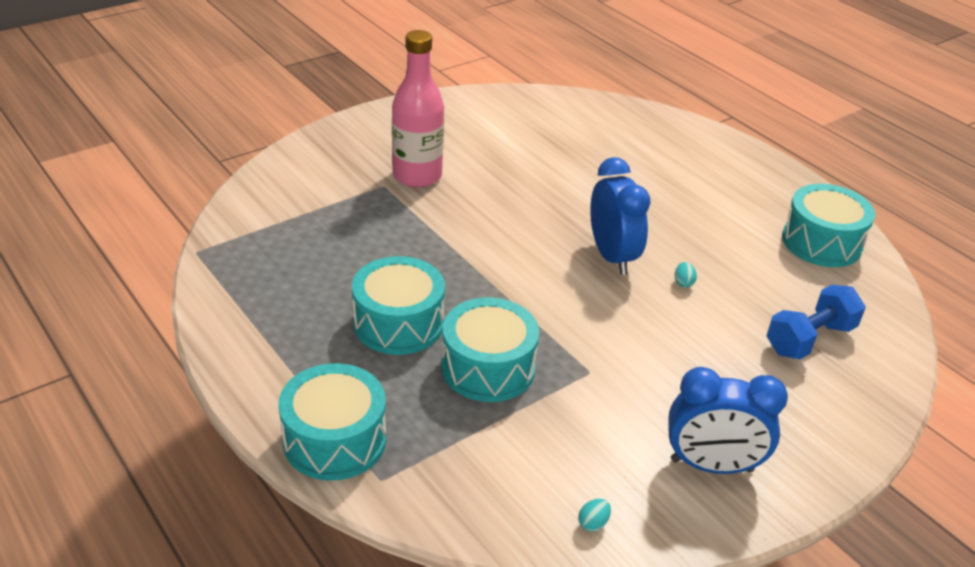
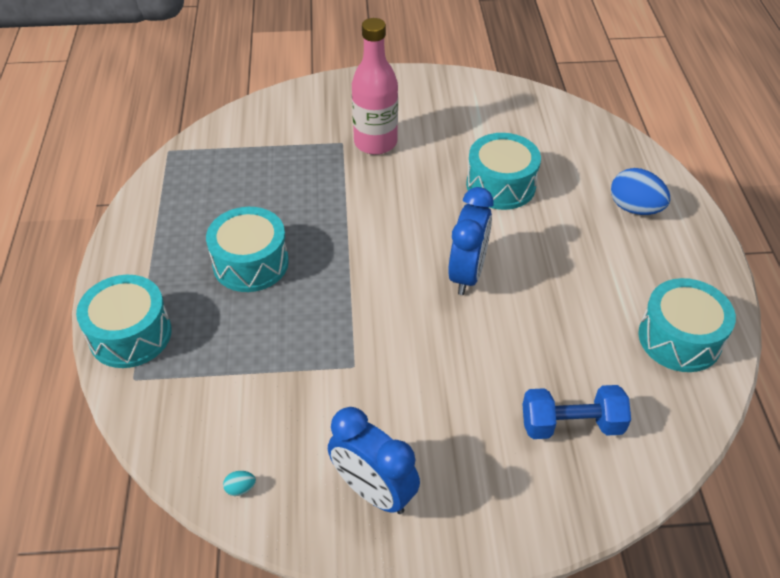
camera: 35 degrees right, 10 degrees up
turquoise drum [441,297,539,402] -> turquoise drum moved to [466,133,541,210]
turquoise egg [675,262,697,288] -> none
none -> blue egg [611,168,670,215]

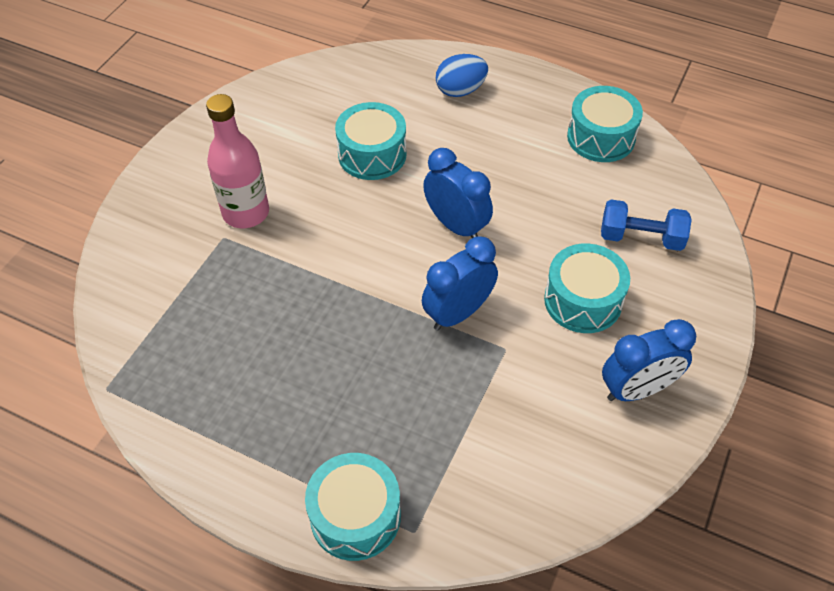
camera: 60 degrees left, 5 degrees up
turquoise drum [206,207,289,292] -> turquoise drum moved to [544,244,630,333]
turquoise egg [223,471,256,496] -> none
blue dumbbell [522,385,631,439] -> blue dumbbell turned 75 degrees clockwise [601,199,692,251]
none -> blue clock [422,236,498,331]

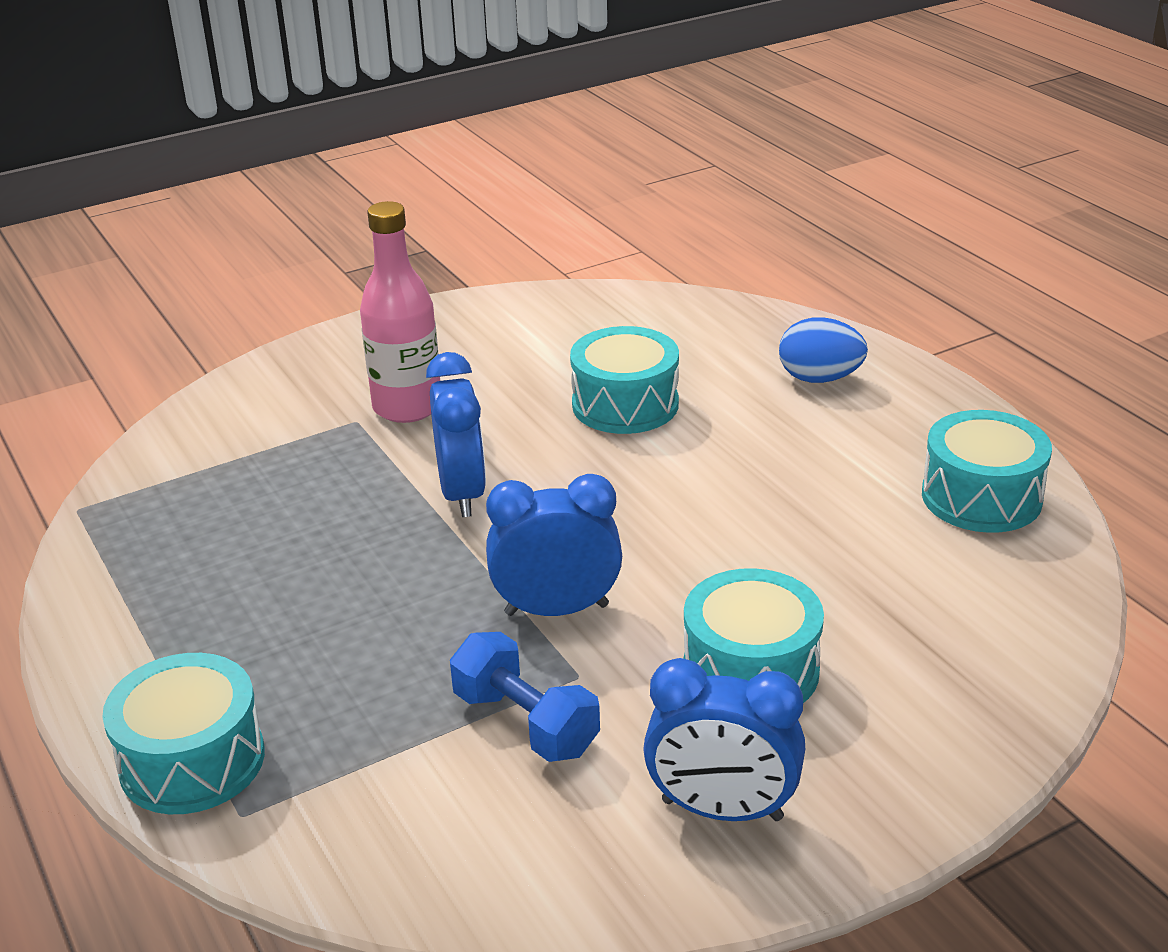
camera: 35 degrees right, 20 degrees down
blue clock [423,148,493,238] -> blue clock moved to [426,352,486,517]
blue dumbbell [601,199,692,251] -> blue dumbbell moved to [450,632,600,762]

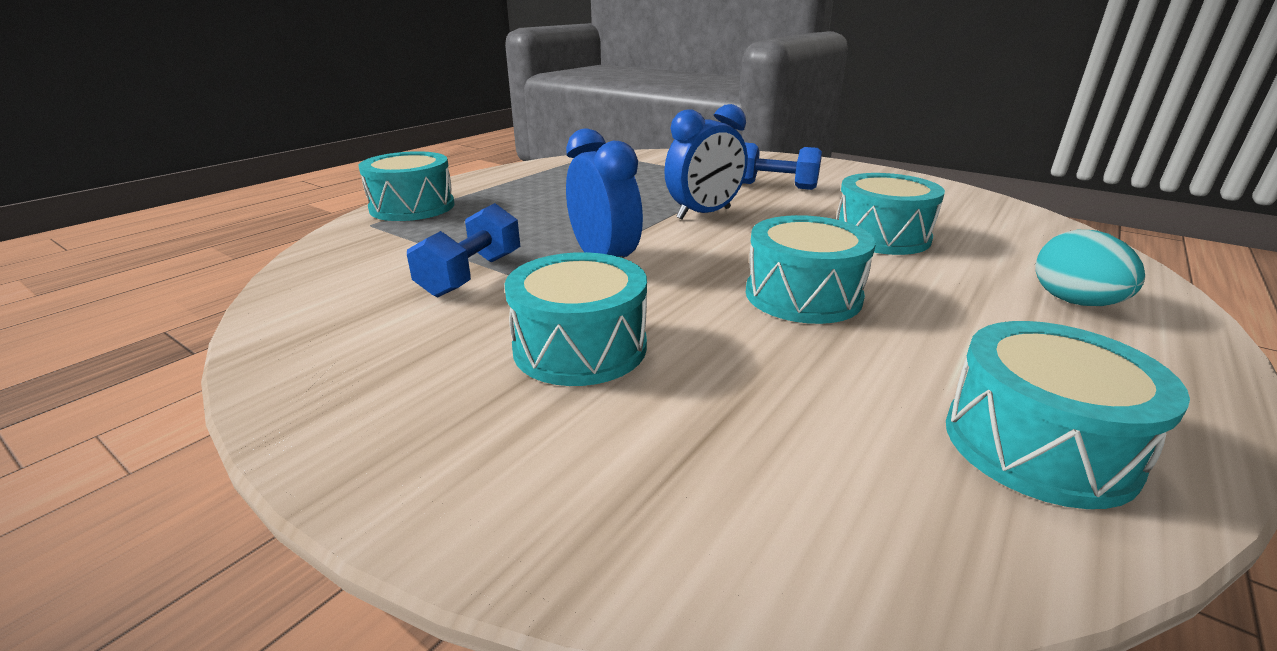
camera: 65 degrees right, 5 degrees down
pink bottle [360,201,440,423] -> blue dumbbell [743,143,822,190]
blue clock [643,658,805,821] -> none
blue egg [779,317,868,383] -> turquoise egg [1036,230,1145,306]
none -> turquoise drum [746,215,876,324]

